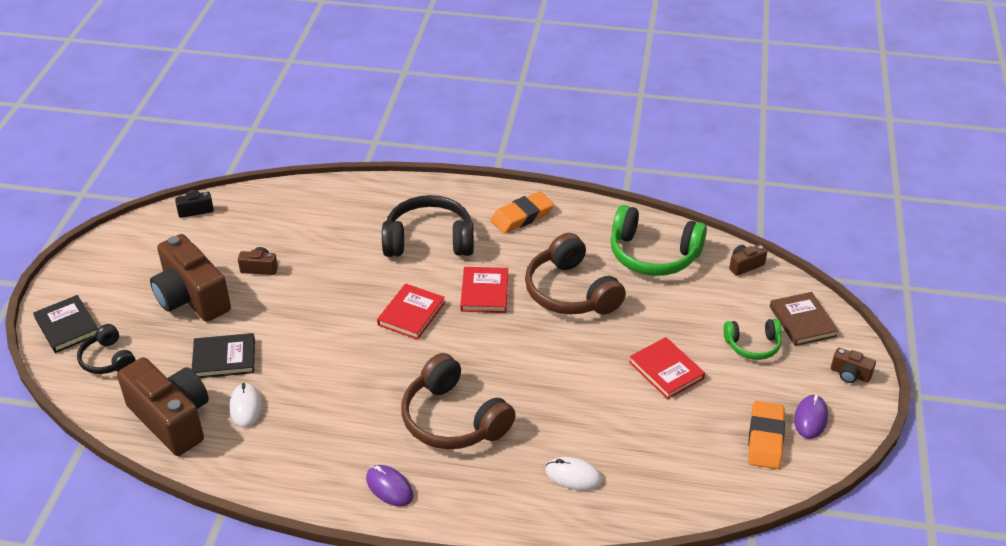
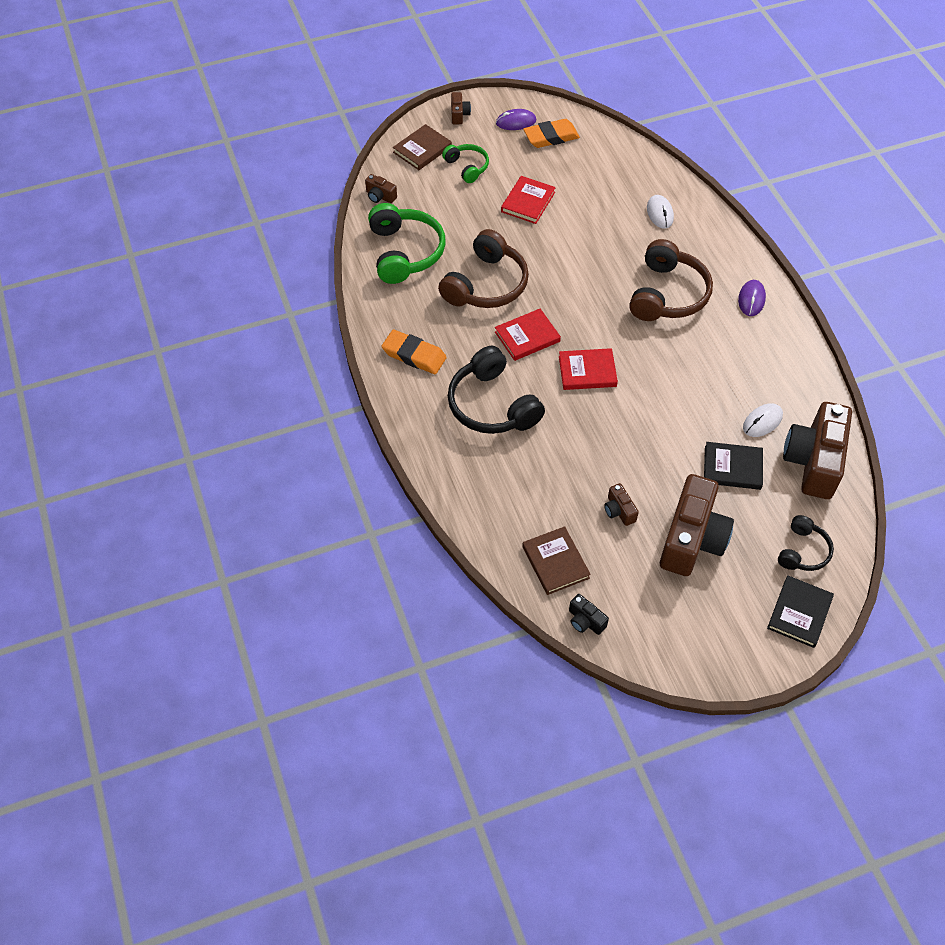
camera: 120 degrees left, 15 degrees up
black book [192,333,255,378] -> black book turned 45 degrees counterclockwise [704,442,763,490]
none -> brown book [522,526,591,595]

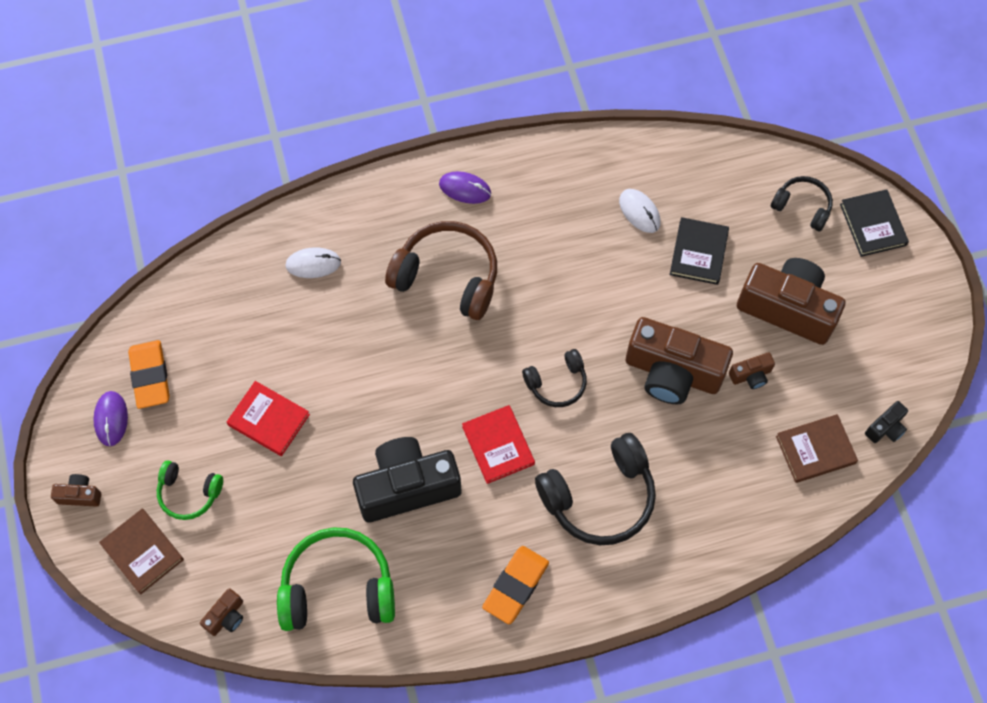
camera: 85 degrees left, 10 degrees up
brown headphones [438,229,529,308] -> black camera [353,437,461,522]
green headphones [442,144,489,183] -> green headphones turned 135 degrees counterclockwise [157,461,223,520]
red book [559,348,618,390] -> black headphones [522,349,587,407]
black book [767,575,834,648] -> black book turned 45 degrees clockwise [840,189,909,257]
brown camera [783,402,852,499] -> brown camera moved to [626,317,733,404]

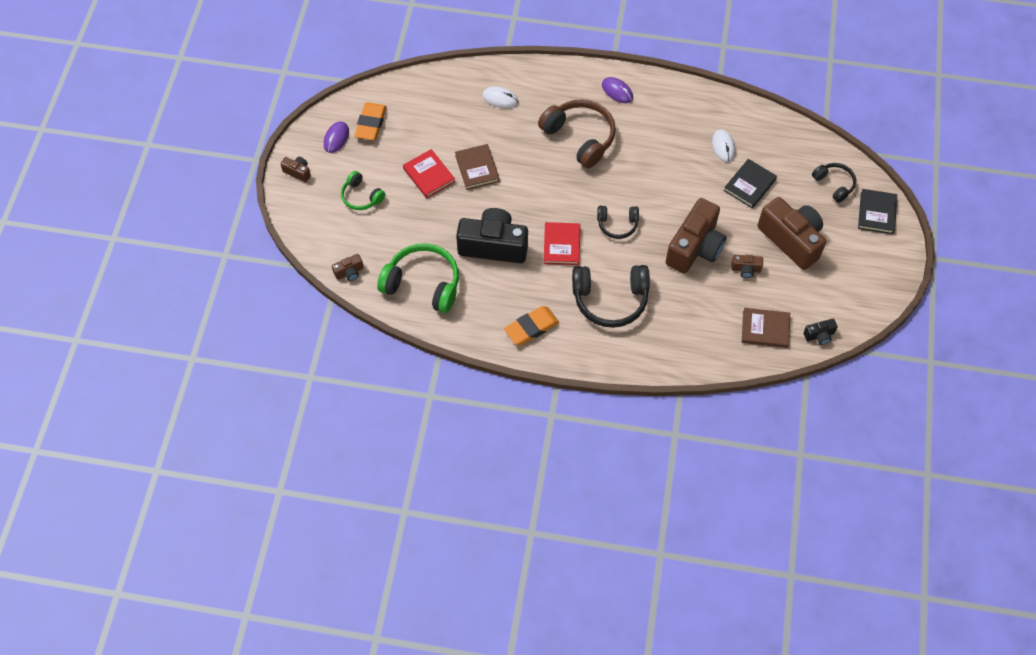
camera: 25 degrees right, 5 degrees down
brown book [99,509,184,594] -> brown book moved to [455,144,500,190]
brown camera [626,317,733,404] -> brown camera turned 105 degrees counterclockwise [666,198,727,274]

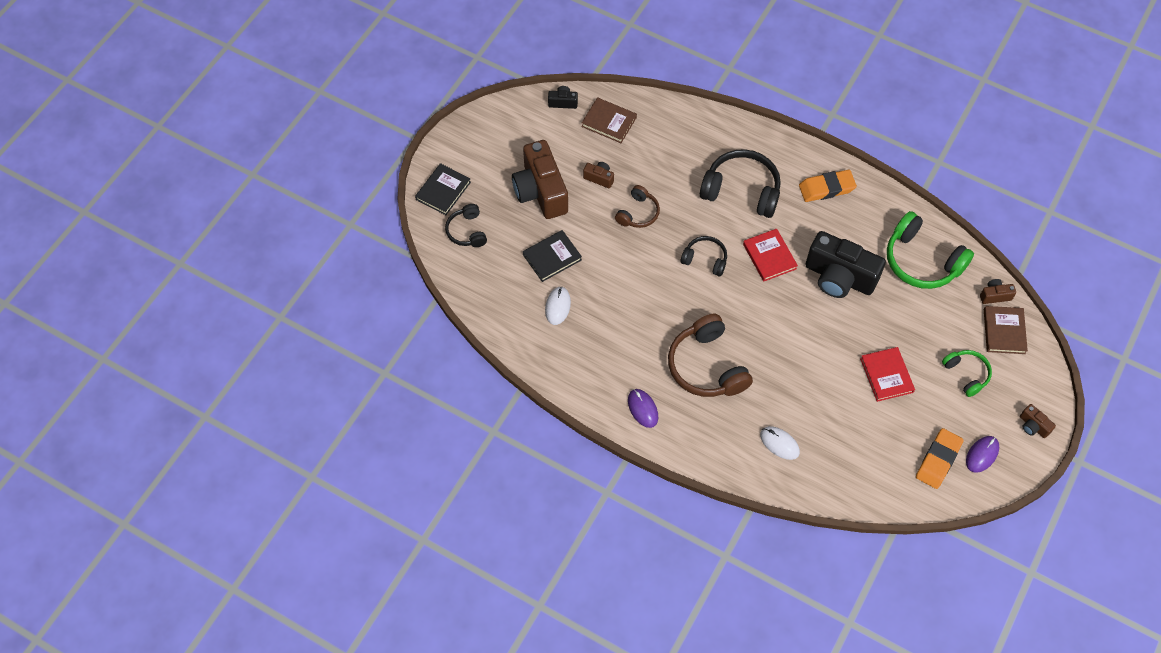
camera: 160 degrees left, 0 degrees up
brown book [455,144,500,190] -> brown book moved to [984,306,1028,354]
red book [543,222,580,265] -> red book turned 45 degrees counterclockwise [743,229,798,282]
brown camera [666,198,727,274] -> brown headphones [615,185,660,228]

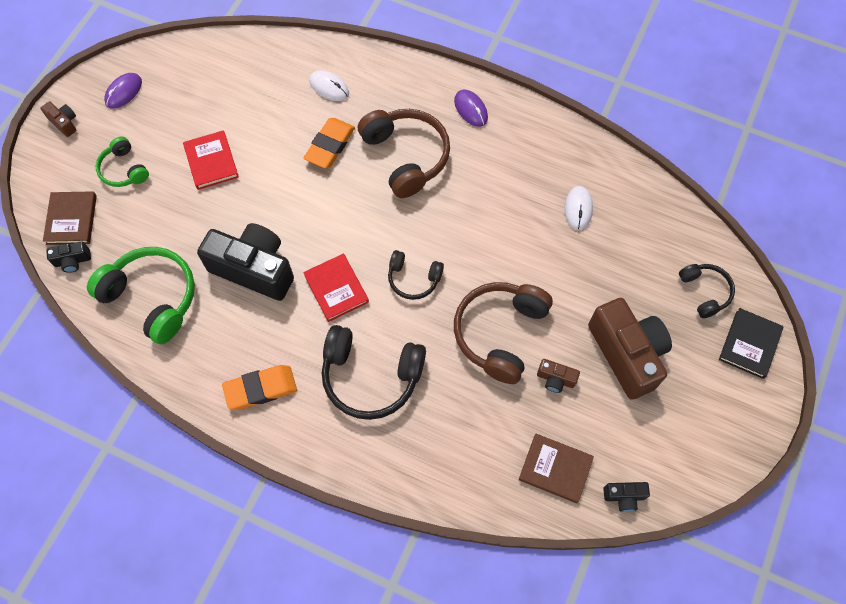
camera: 175 degrees right, 5 degrees up
black book [523,230,582,282] -> none
brown headphones [615,185,660,228] -> brown headphones [454,282,553,384], size x1.79
orange eraser [916,428,964,489] -> orange eraser moved to [304,118,355,168]
brown camera [980,279,1016,304] -> black camera [46,241,91,273]

